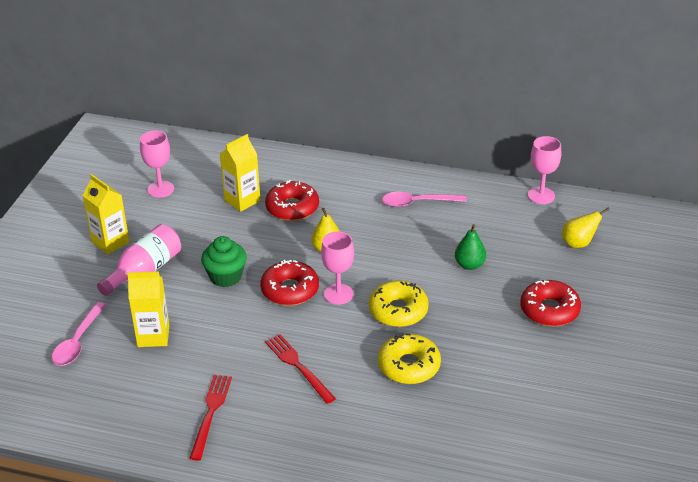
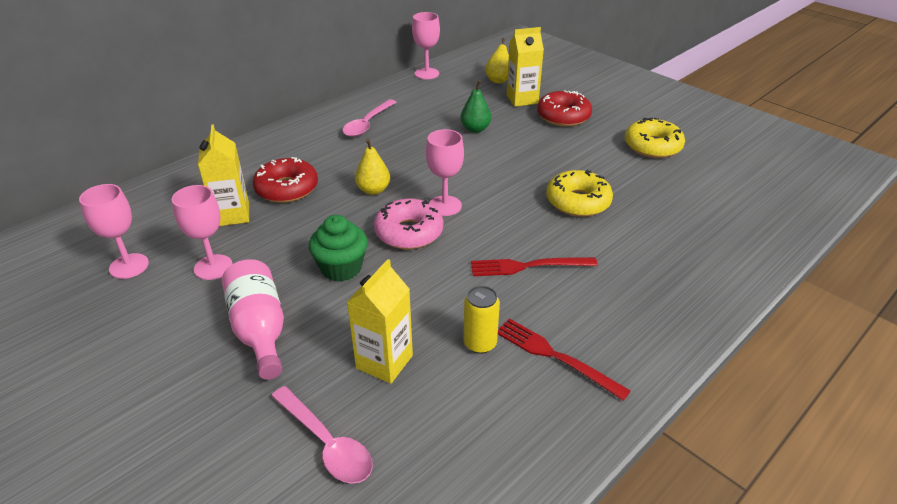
camera: 60 degrees left, 0 degrees up
yellow carton [82,174,129,254] -> yellow carton moved to [507,27,544,107]
red donut [260,260,319,306] -> pink donut [374,198,443,249]
yellow donut [369,280,429,327] -> yellow donut moved to [625,118,685,158]
none -> pink goblet [172,185,233,280]
none -> yellow can [463,286,500,354]

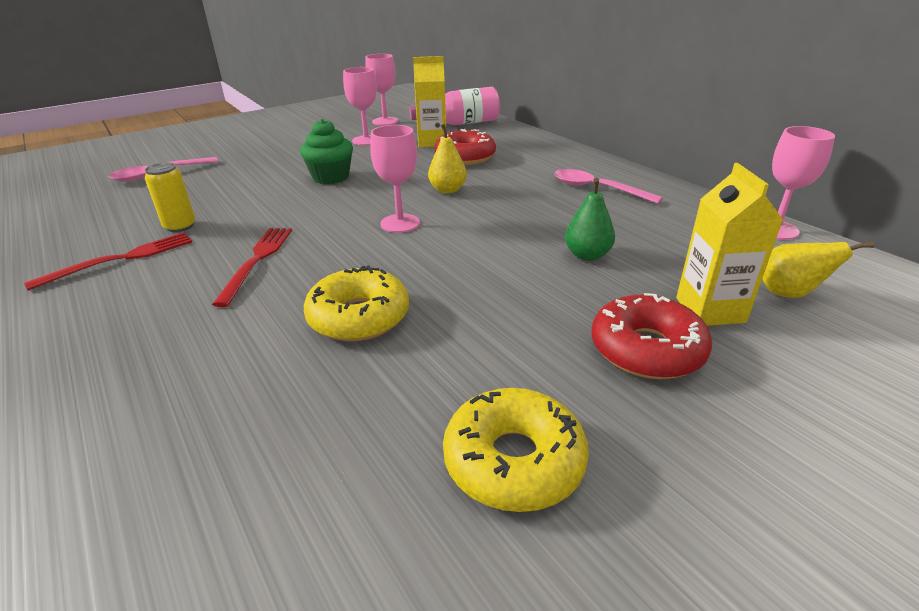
camera: 100 degrees right, 5 degrees down
pink bottle [222,259,284,380] -> pink bottle moved to [409,87,500,125]
yellow carton [347,259,413,384] -> none
pink donut [374,198,443,249] -> none

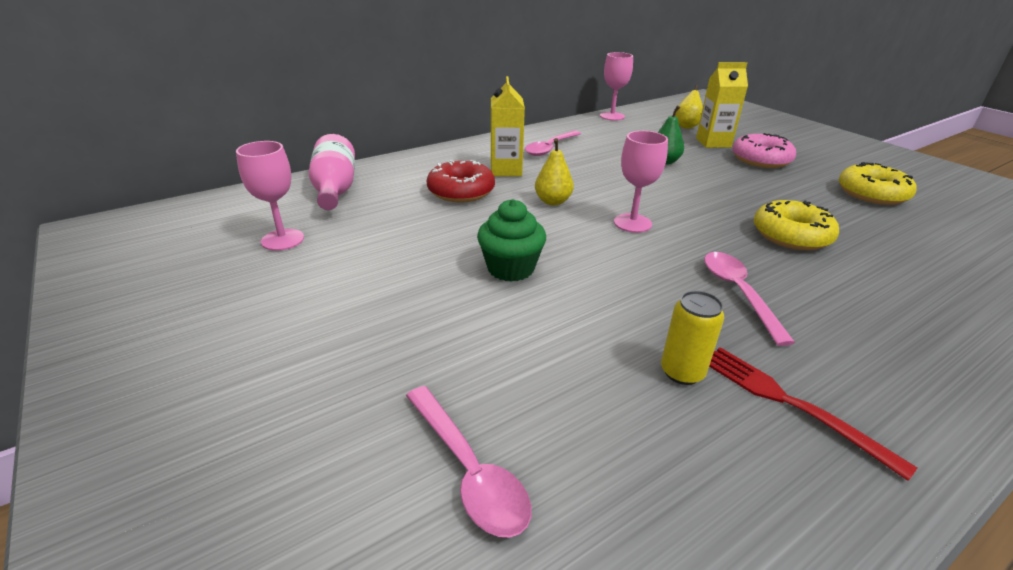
camera: 90 degrees left, 0 degrees up
red fork [212,228,292,307] -> pink spoon [704,252,795,346]
pink goblet [343,67,377,145] -> none
yellow carton [413,56,446,147] -> yellow carton moved to [491,76,525,176]
red donut [591,293,712,379] -> pink donut [732,133,796,168]

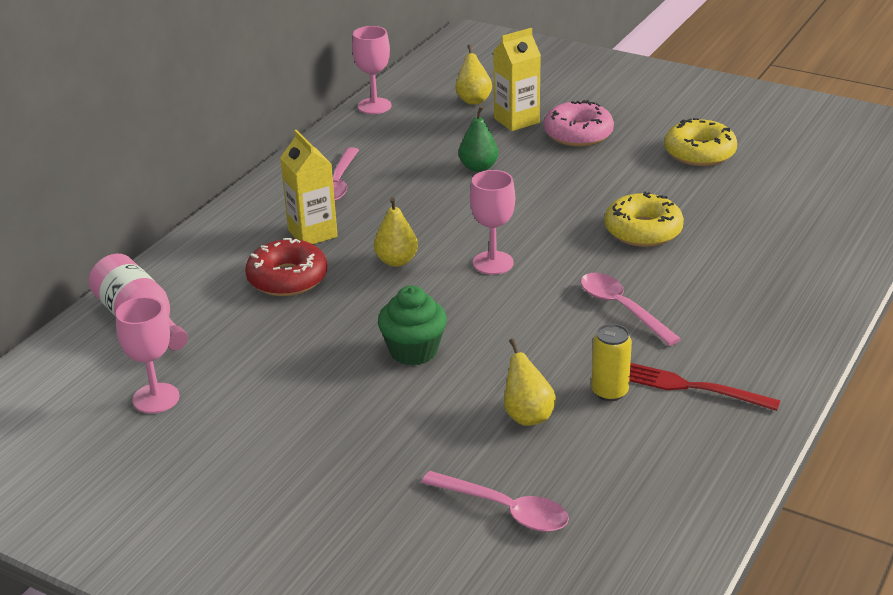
camera: 25 degrees left, 0 degrees up
none -> yellow pear [504,338,556,426]

